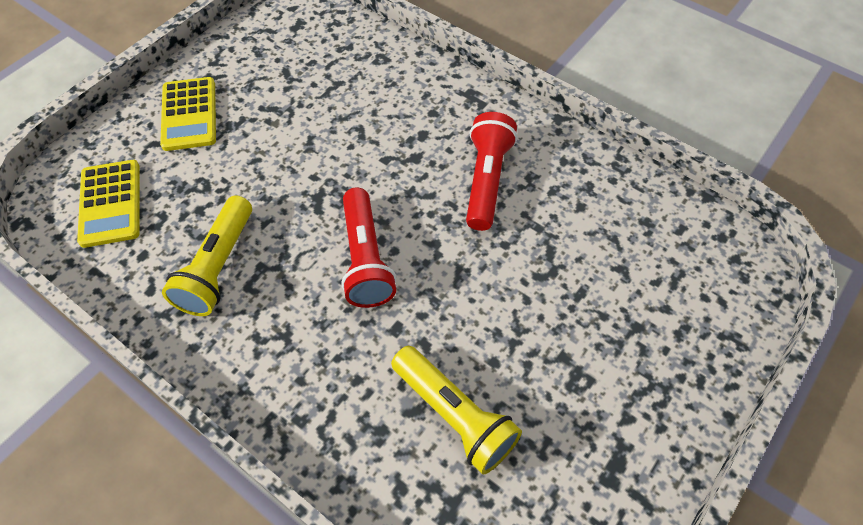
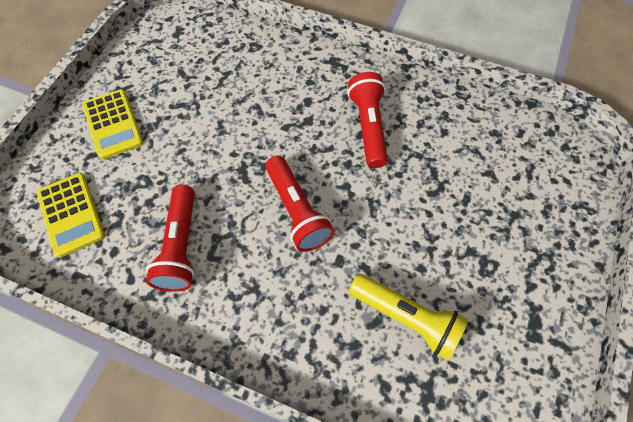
camera: 15 degrees left, 5 degrees up
yellow flashlight [162,196,252,316] -> red flashlight [146,184,195,292]

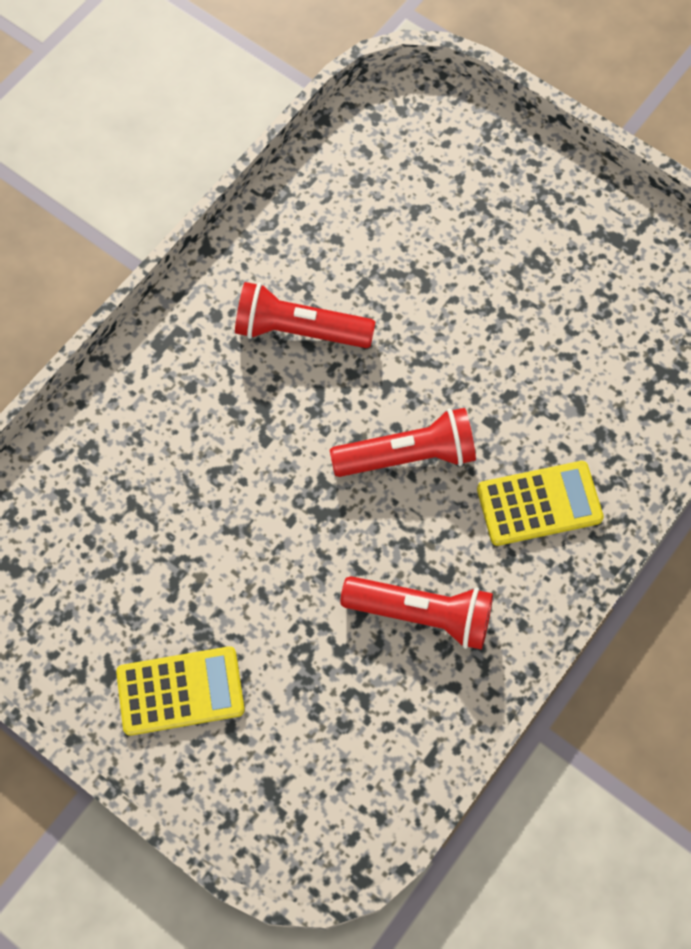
camera: 75 degrees left, 5 degrees up
yellow calculator [37,173,105,257] -> yellow calculator moved to [477,461,604,546]
yellow flashlight [349,274,468,360] -> none

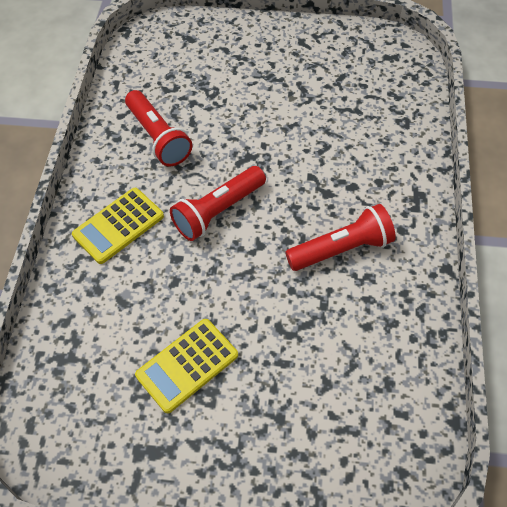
camera: 150 degrees right, 10 degrees down
yellow calculator [116,646,245,736] -> yellow calculator moved to [135,319,238,413]
red flashlight [340,576,493,650] -> red flashlight turned 105 degrees counterclockwise [125,90,192,166]

